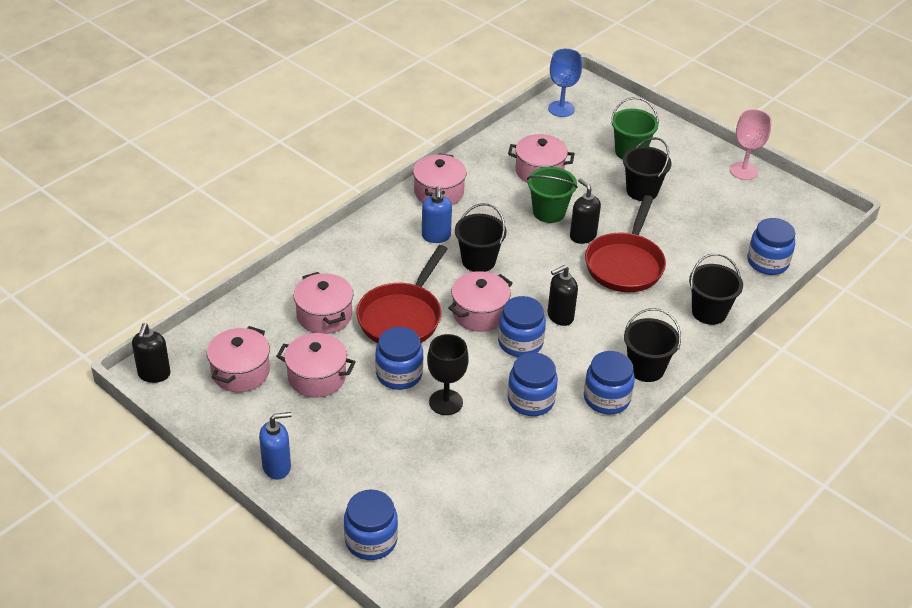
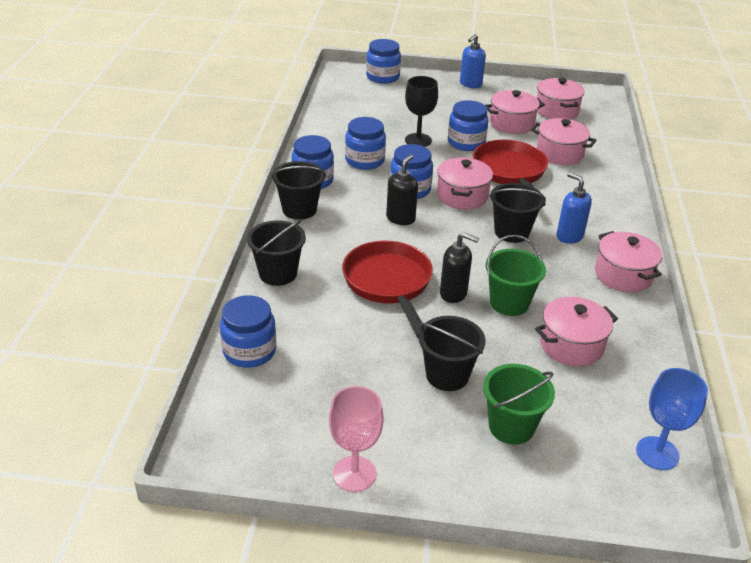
camera: 145 degrees right, 5 degrees down
black soap dispenser [132,323,171,383] -> none

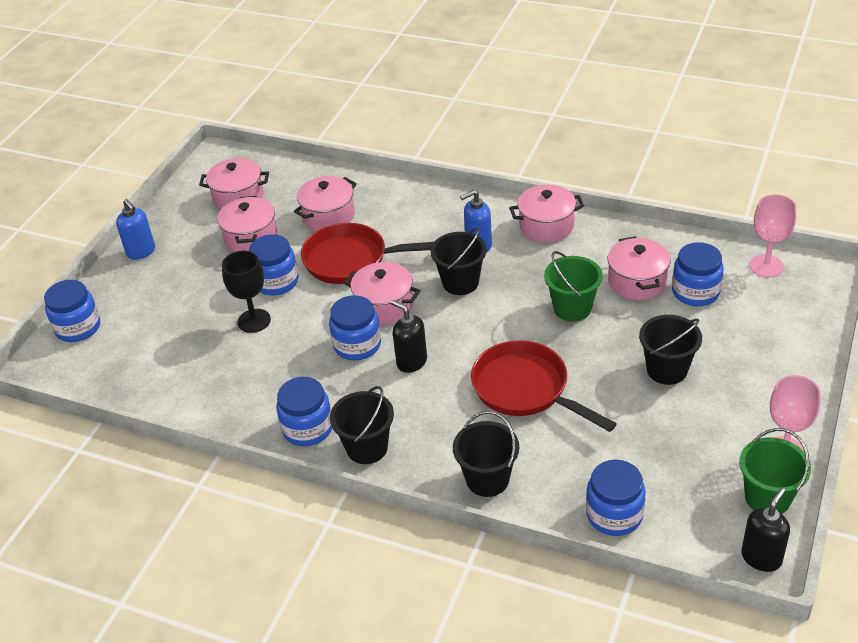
camera: 70 degrees left, 5 degrees up
red pan [342,241,433,338] -> red pan turned 45 degrees clockwise [471,340,617,432]
blue jar [345,117,386,170] -> blue jar moved to [672,242,724,306]
black soap dispenser [440,232,479,303] -> black soap dispenser moved to [741,488,790,572]
green bucket [483,364,555,445] -> green bucket moved to [739,428,811,514]
blue goblet [636,368,708,470] -> pink goblet [750,194,796,278]

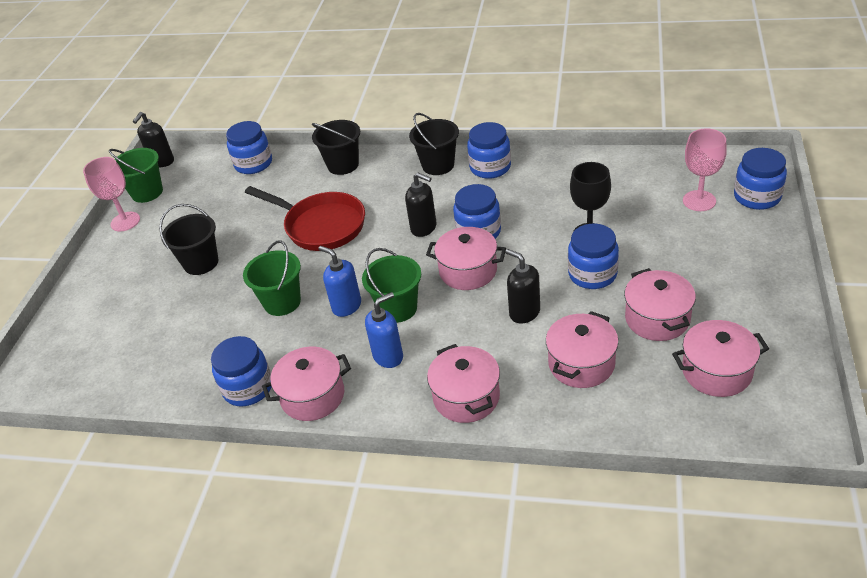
camera: 170 degrees right, 0 degrees up
blue soap dispenser [116,199,155,260] -> blue soap dispenser moved to [319,246,361,317]
red pan [301,223,434,284] -> black soap dispenser [505,249,540,324]
black bucket [430,228,487,295] -> green bucket [362,248,421,323]
pink pot [608,236,671,301] -> pink pot moved to [427,344,500,423]
blue jar [672,242,724,306] -> blue jar moved to [211,336,272,406]
pink goblet [750,194,796,278] -> pink goblet moved to [683,128,727,211]

